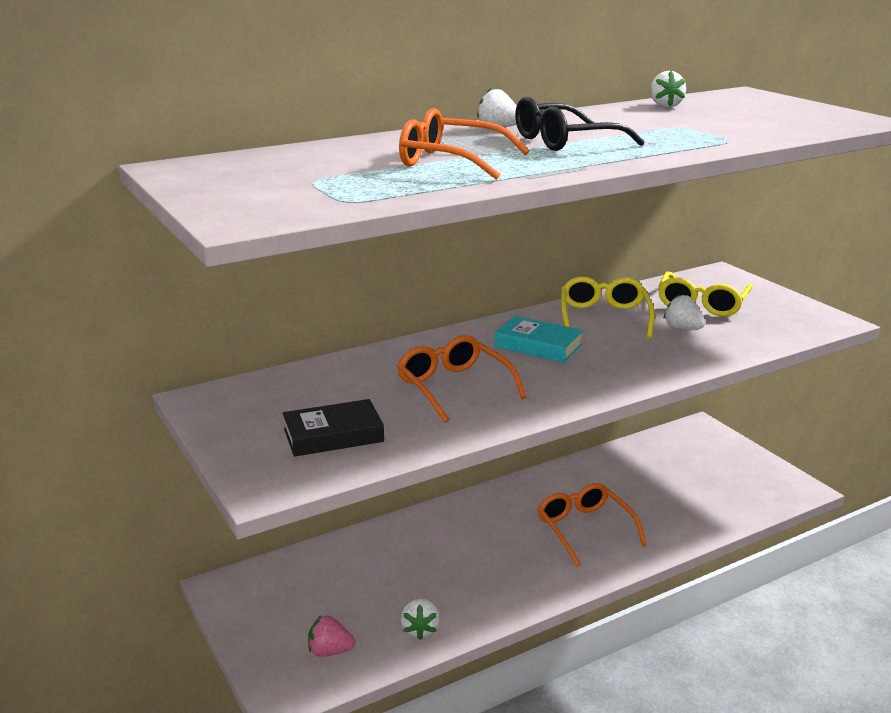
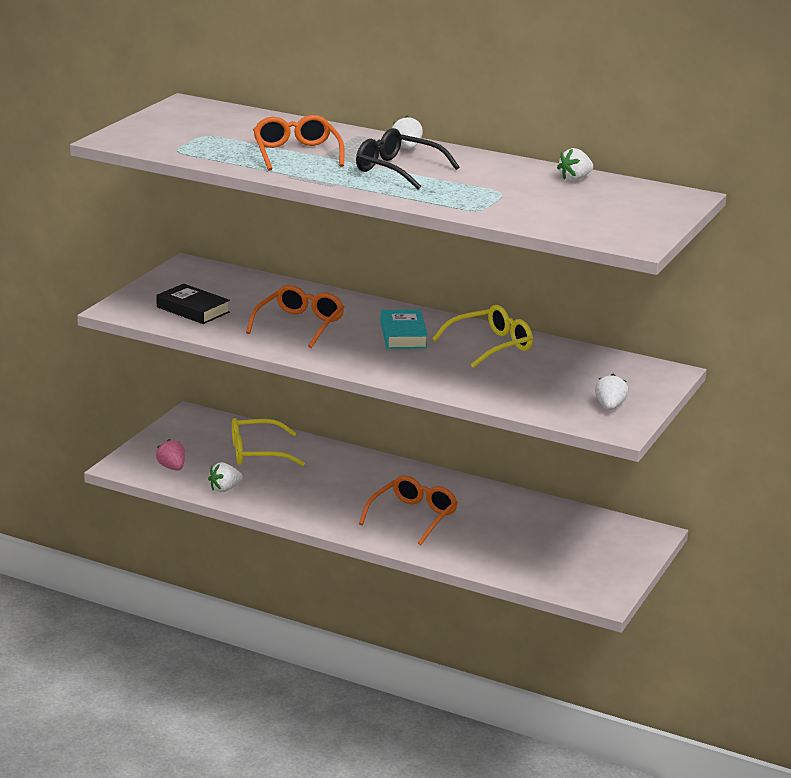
camera: 55 degrees right, 0 degrees up
yellow glasses [658,271,753,316] -> yellow glasses moved to [232,418,305,466]
white strawberry [664,294,705,330] -> white strawberry moved to [595,374,628,410]

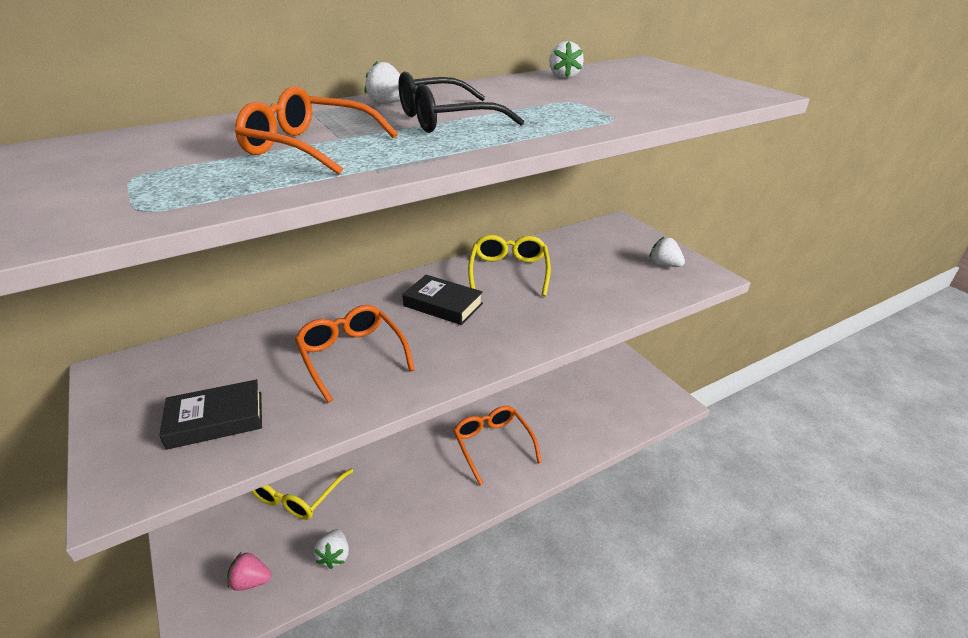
camera: 55 degrees left, 10 degrees up
turquoise book [380,309,428,349] -> black book [402,275,483,325]

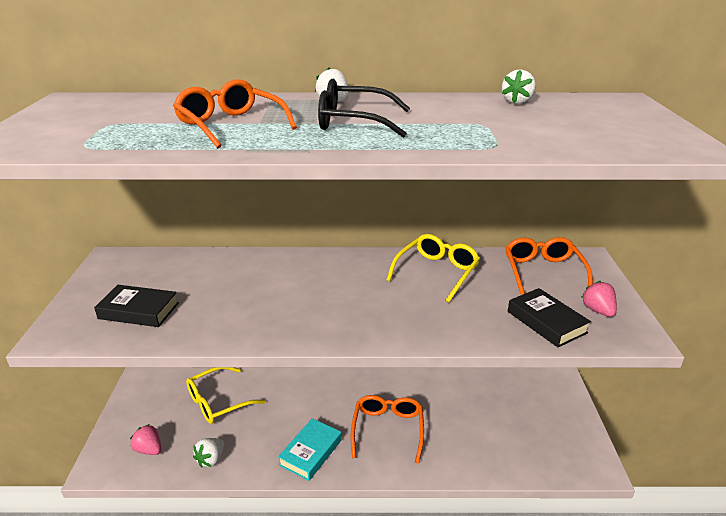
camera: 30 degrees right, 5 degrees down
orange glasses [295,305,415,403] -> orange glasses moved to [505,237,593,295]
black book [402,275,483,325] -> black book moved to [508,288,591,347]
white strawberry [649,237,685,267] -> pink strawberry [581,281,617,317]
none -> turquoise book [278,418,342,481]

